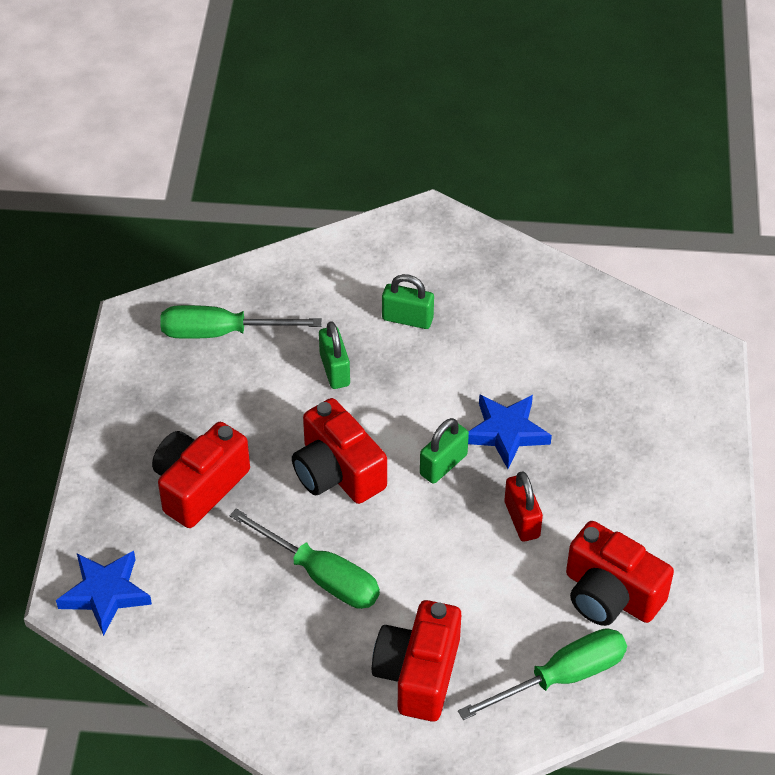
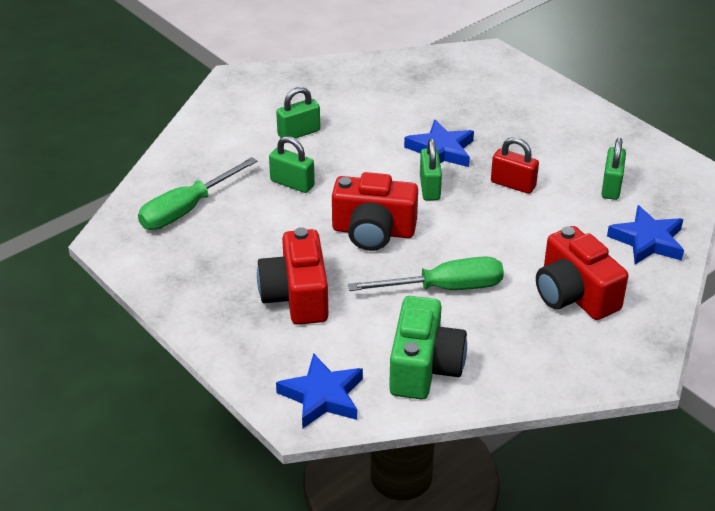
camera: 45 degrees left, 10 degrees down
green screwdriver [458,628,627,720] -> blue star [607,205,684,264]
red camera [566,521,674,626] -> green padlock [601,138,626,200]
none -> green camera [389,296,467,399]

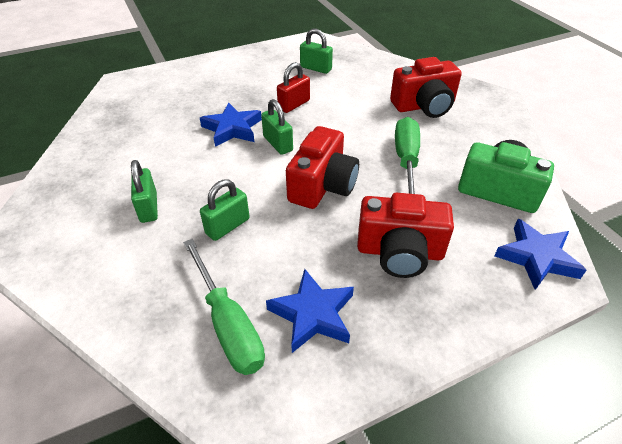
camera: 75 degrees left, 5 degrees up
green padlock [420,139,442,201] -> green padlock turned 45 degrees clockwise [261,99,293,155]
blue star [607,205,684,264] -> blue star moved to [266,269,354,353]

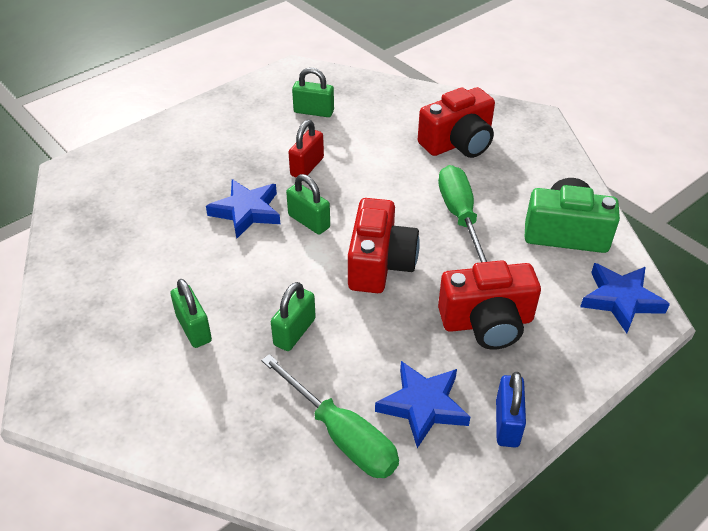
camera: 15 degrees left, 0 degrees up
none -> blue padlock [496,372,526,447]

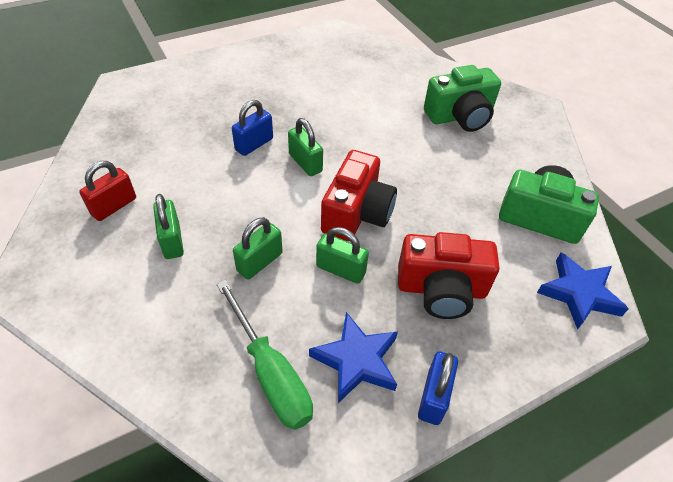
camera: 10 degrees right, 5 degrees up
blue star [206,179,280,239] -> blue padlock [232,100,273,156]
red padlock [288,120,324,177] -> red padlock moved to [79,161,136,221]
green padlock [292,67,334,117] -> green padlock moved to [316,227,369,284]
red camera [418,87,495,158] -> green camera [424,65,501,132]
green screwdriver [438,165,487,263] -> none

